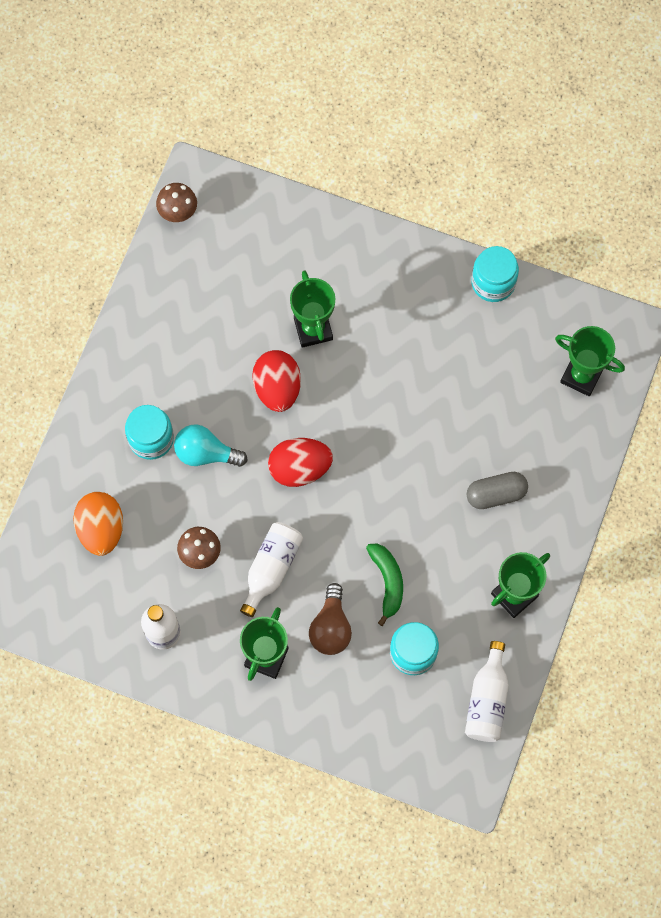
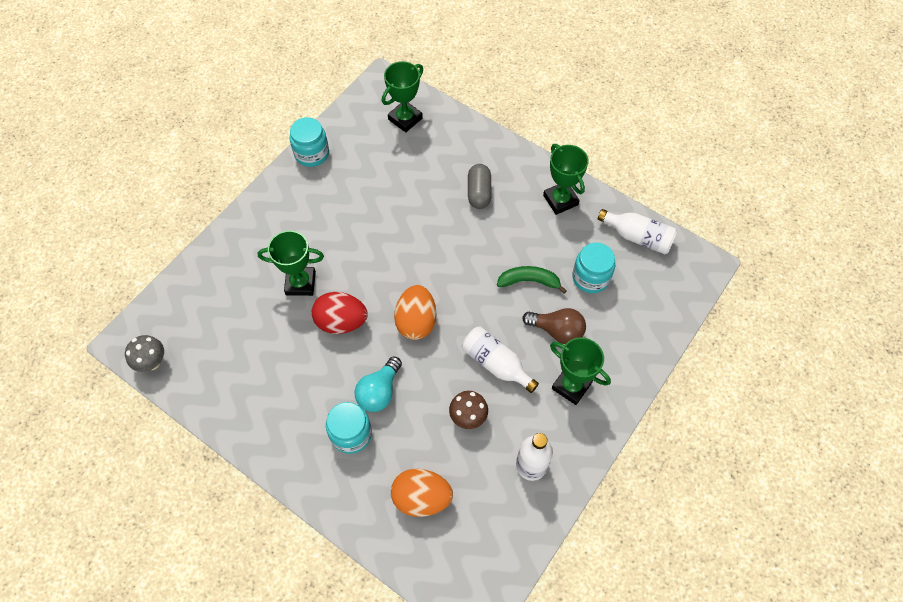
camera: 75 degrees left, 10 degrees down
brown mushroom [156,183,197,222] -> grey mushroom [125,335,164,372]
red egg [268,438,333,487] -> orange egg [394,285,437,340]

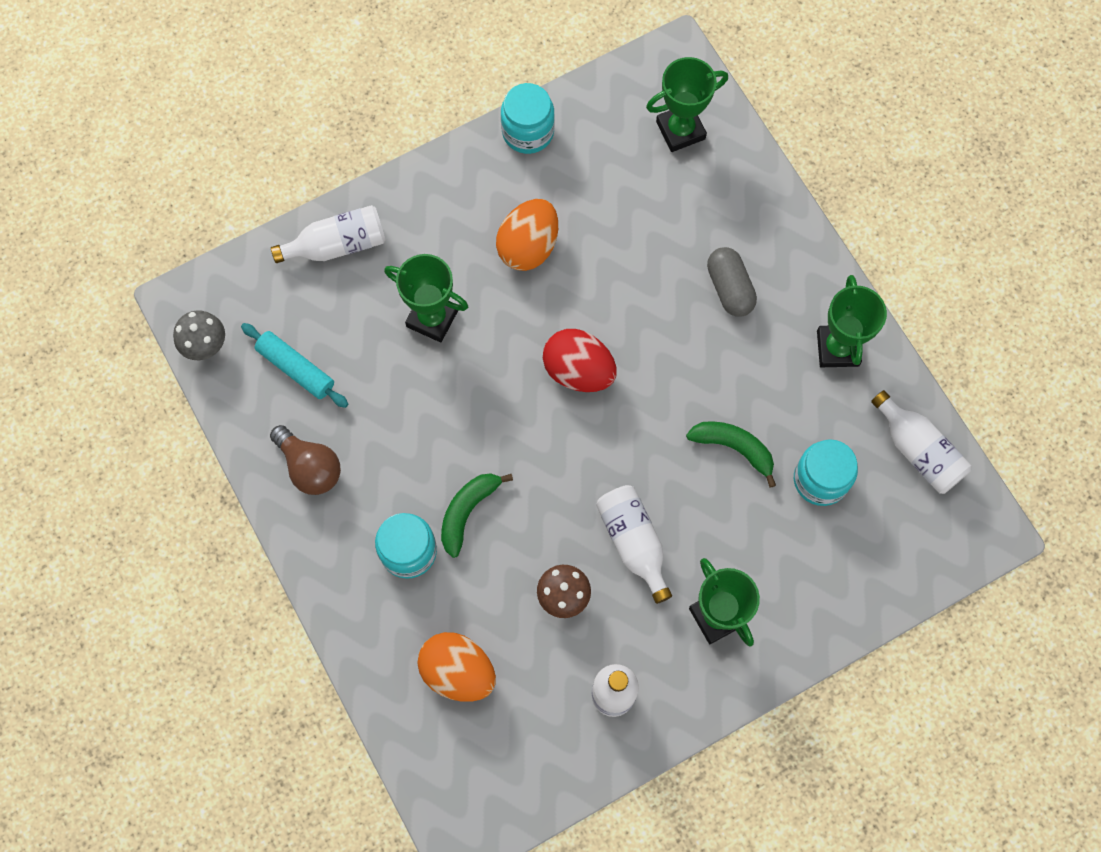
camera: 25 degrees right, 10 degrees up
red egg [311,292,368,334] -> red egg moved to [543,329,617,392]
turquoise light bulb [354,356,402,412] -> green banana [441,473,513,558]
orange egg [394,285,437,340] -> orange egg moved to [496,199,558,271]
grey capsule [468,164,492,209] -> grey capsule turned 45 degrees counterclockwise [707,247,757,317]
brown light bulb [523,308,586,344] -> brown light bulb moved to [270,425,341,495]
none -> turquoise rolling pin [241,323,348,408]
none -> white bottle [271,205,386,263]

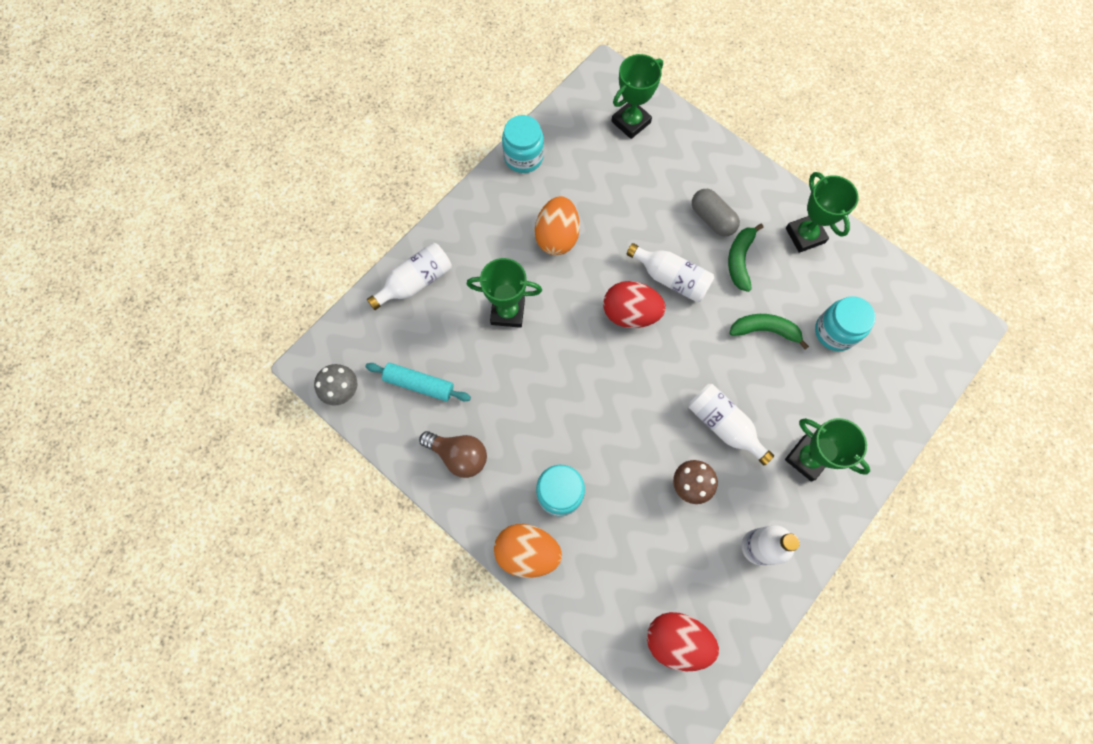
camera: 20 degrees left, 0 degrees up
orange egg [417,632,496,702] -> orange egg moved to [494,524,562,578]
green banana [441,473,513,558] -> green banana moved to [728,224,764,292]
white bottle [871,390,972,494] -> white bottle moved to [626,243,714,303]
none -> red egg [647,612,719,672]

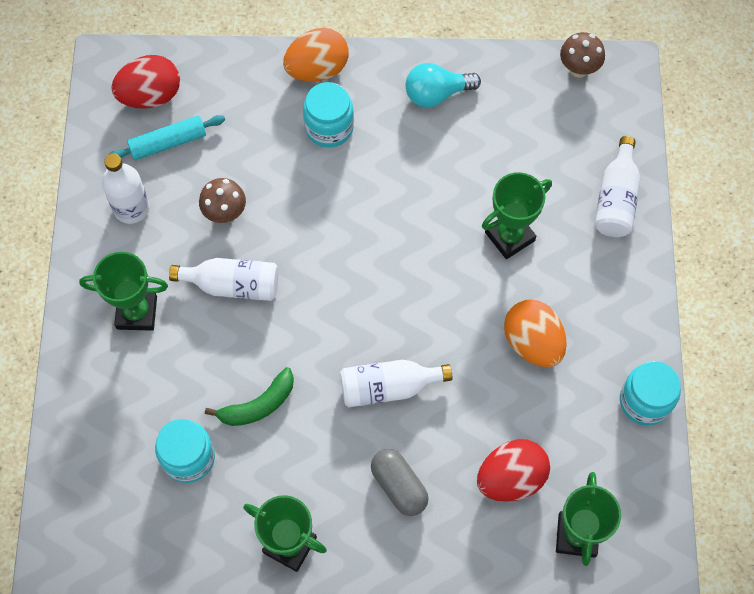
camera: 140 degrees right, 5 degrees down
grey mushroom [314,364,357,406] -> brown mushroom [560,32,605,78]
turquoise rolling pin [365,363,471,401] -> turquoise rolling pin moved to [110,115,225,160]
brown light bulb [419,431,487,478] -> turquoise light bulb [406,63,481,107]
red egg [603,281,666,328] -> red egg moved to [477,439,550,502]
grey capsule [692,189,740,236] -> grey capsule turned 45 degrees clockwise [371,449,429,516]
green banana [728,224,764,292] -> none

